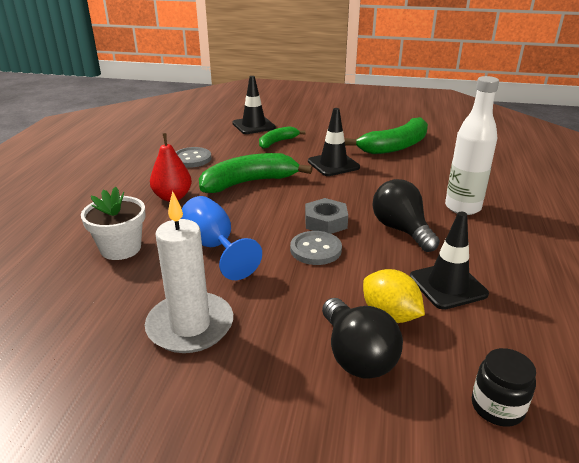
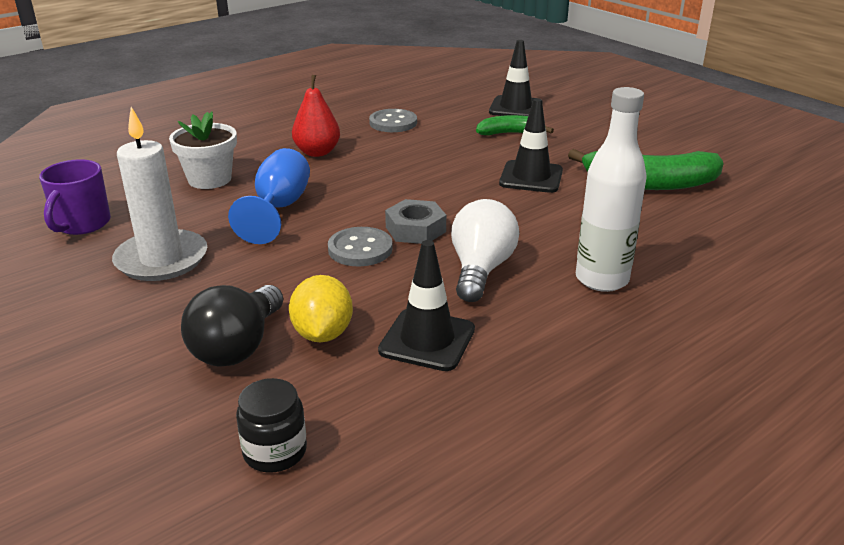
camera: 40 degrees right, 0 degrees up
green banana [199,153,312,193] -> none
black light bulb [373,179,440,252] -> white light bulb [451,199,519,302]
none -> purple mug [39,159,111,235]

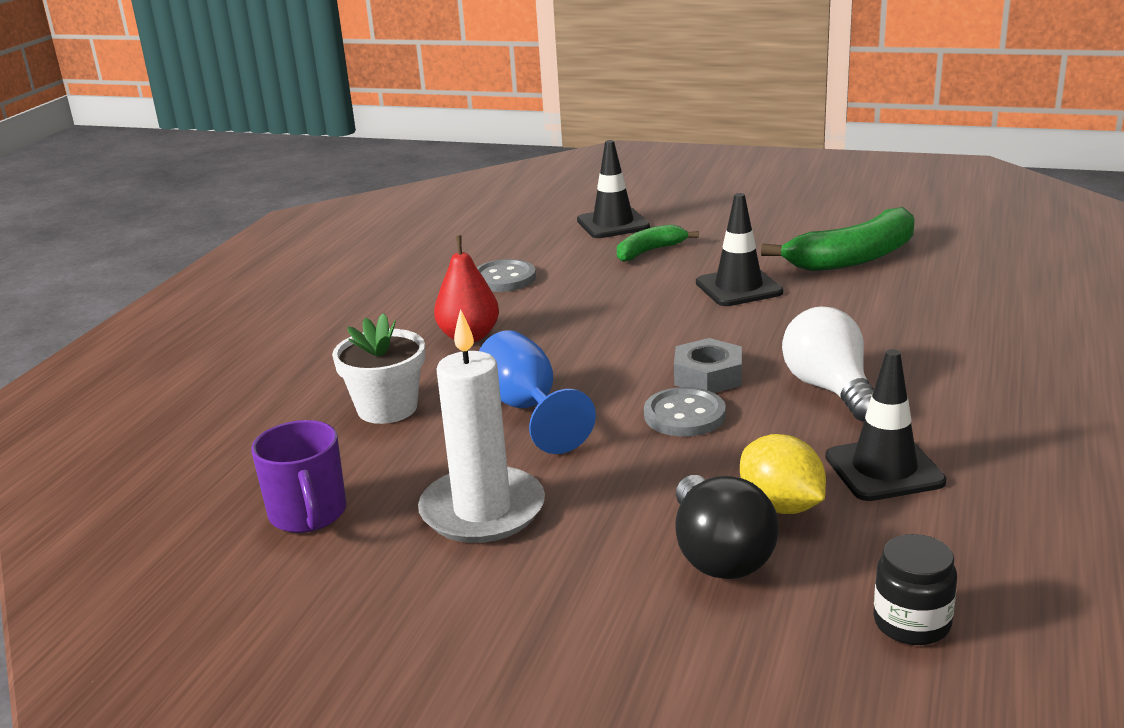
camera: 30 degrees left, 5 degrees down
white bottle [576,87,647,292] -> none

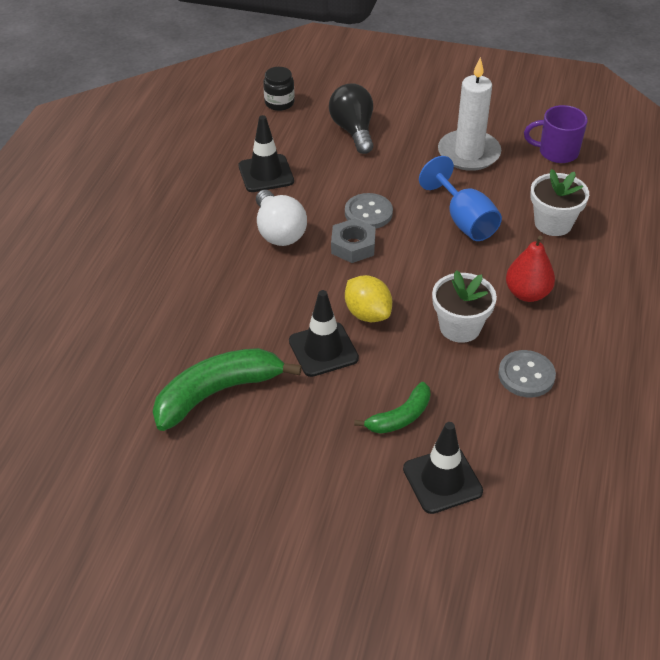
camera: 175 degrees right, 20 degrees up
purple mug [251,420,347,533] -> purple mug turned 60 degrees counterclockwise [524,105,588,163]
yellow lemon [740,434,826,514] -> yellow lemon moved to [345,275,392,322]
none -> white flower pot [432,270,497,343]

